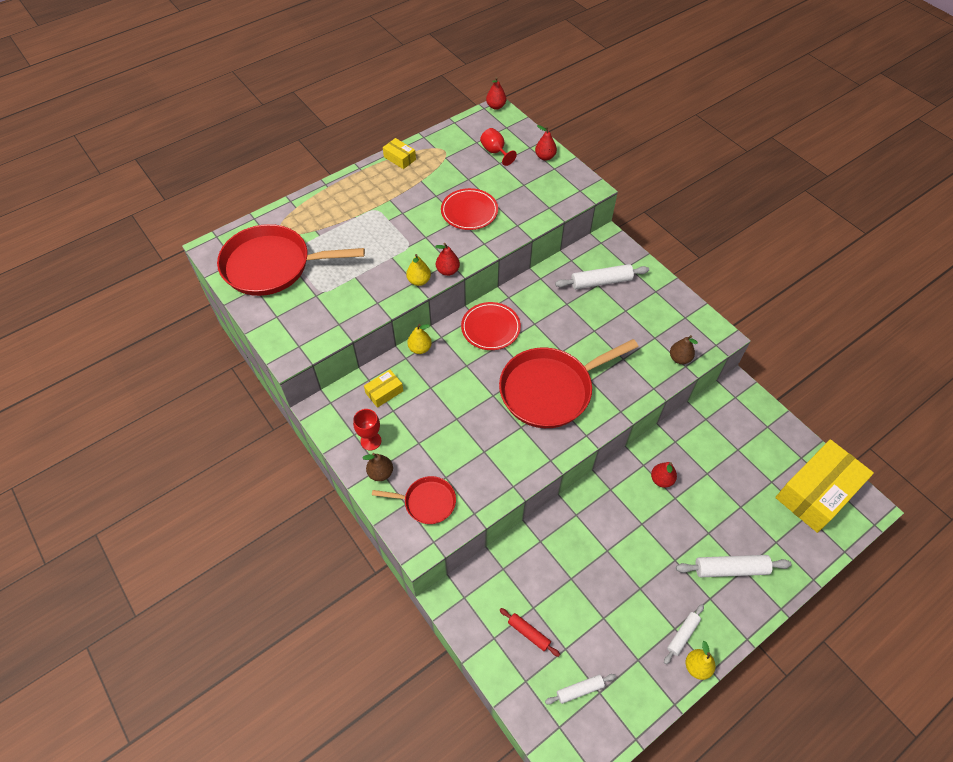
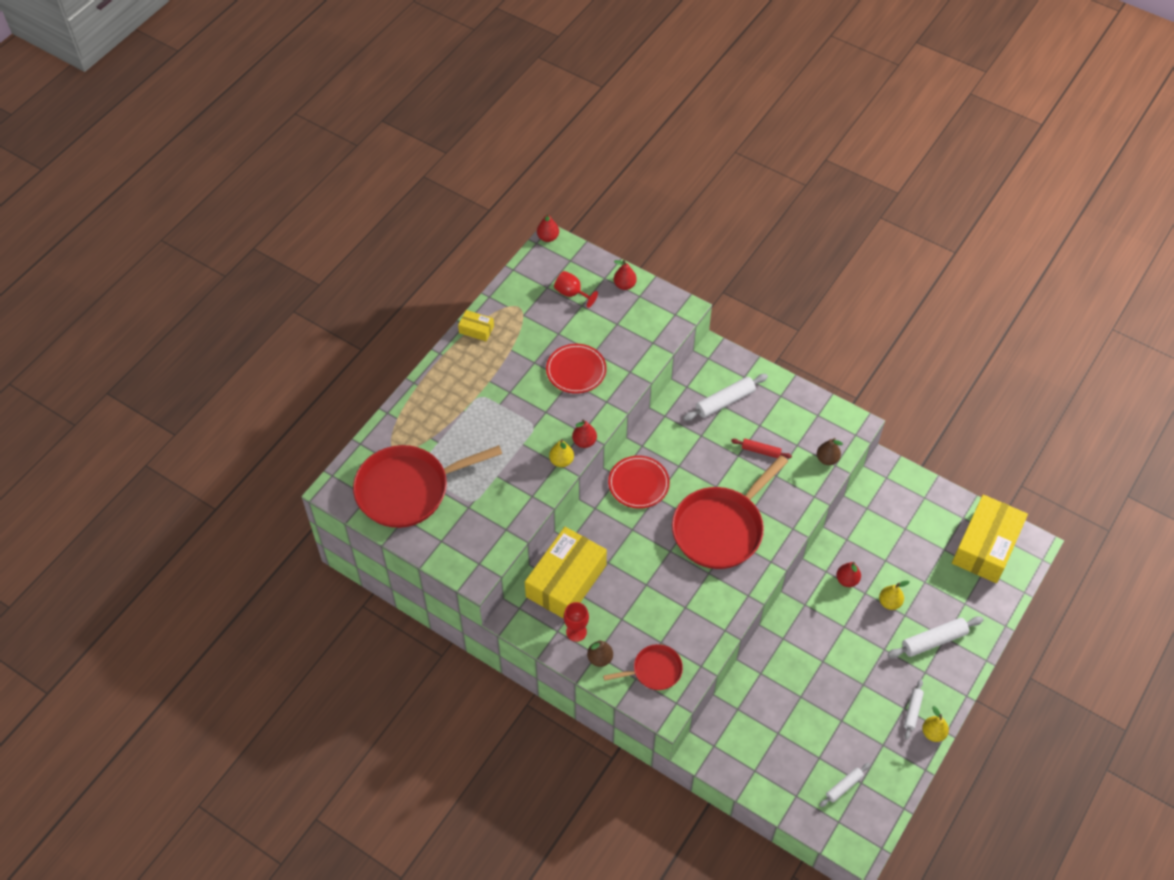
camera: 20 degrees left, 0 degrees up
yellow box [364,370,403,408] -> yellow box [525,527,607,619], size x2.29
yellow pear [407,324,432,354] -> yellow pear moved to [879,581,909,610]
red rolling pin [500,608,560,657] -> red rolling pin moved to [731,439,792,458]

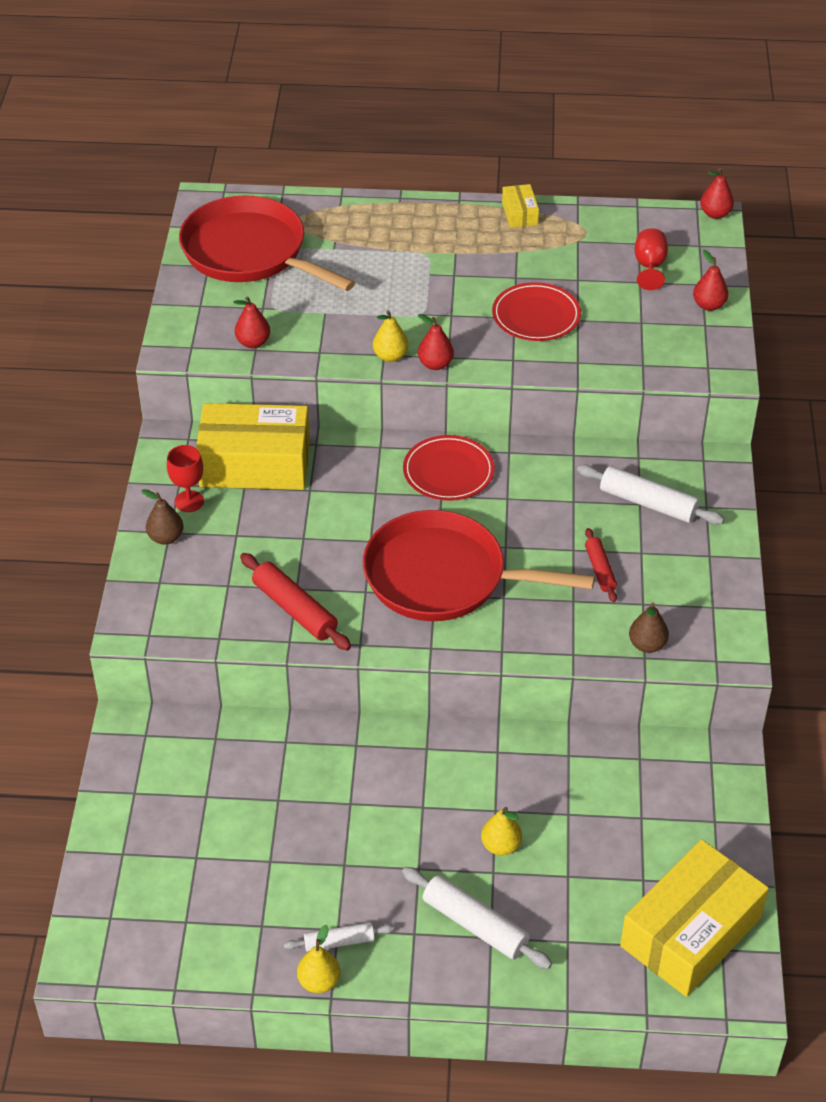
camera: 60 degrees right, 10 degrees down
red pan [603,644,683,690] -> none
white rolling pin [819,763,870,807] -> none
red pear [836,562,861,587] -> red pear moved to [234,296,270,348]
yellow box [952,495,1028,583] -> yellow box turned 45 degrees counterclockwise [620,839,769,997]
none -> red rolling pin [240,553,351,650]

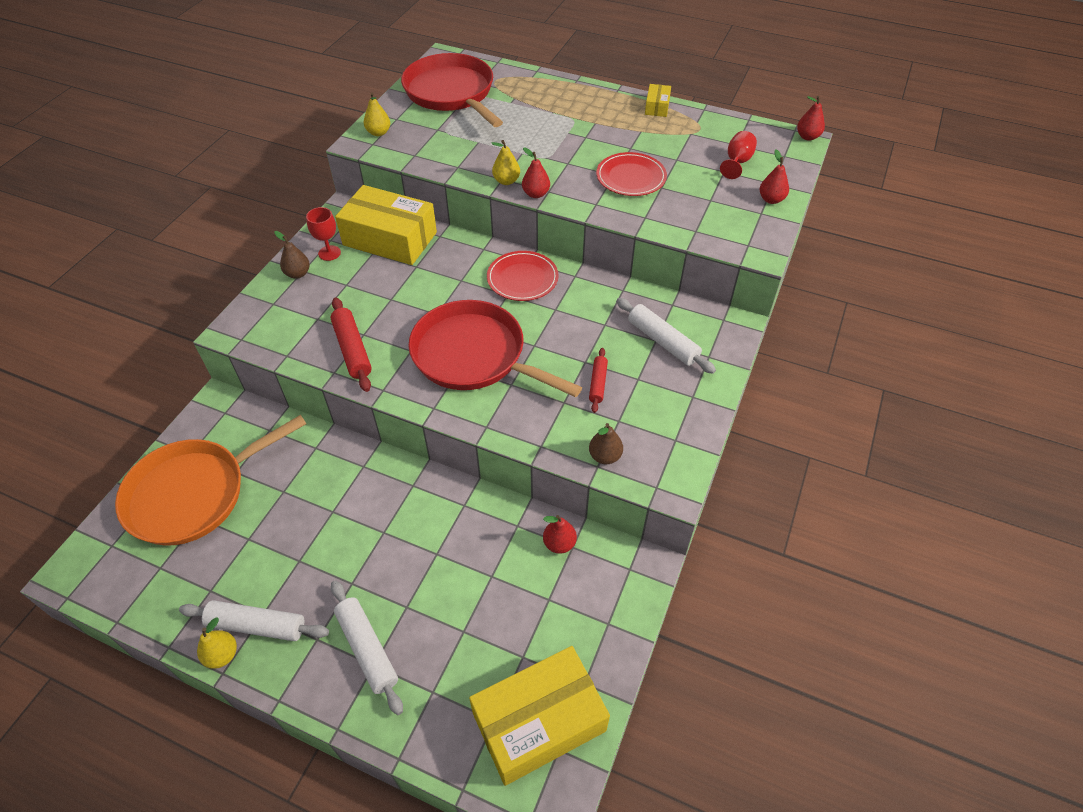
camera: 20 degrees right, 5 degrees up
red pear [234,296,270,348] -> red pear moved to [543,515,577,554]
white rolling pin [284,922,394,952] -> white rolling pin [179,600,329,641], size x1.64
yellow pear [481,807,522,856] -> yellow pear moved to [364,92,390,136]
none -> orange pan [115,415,306,546]

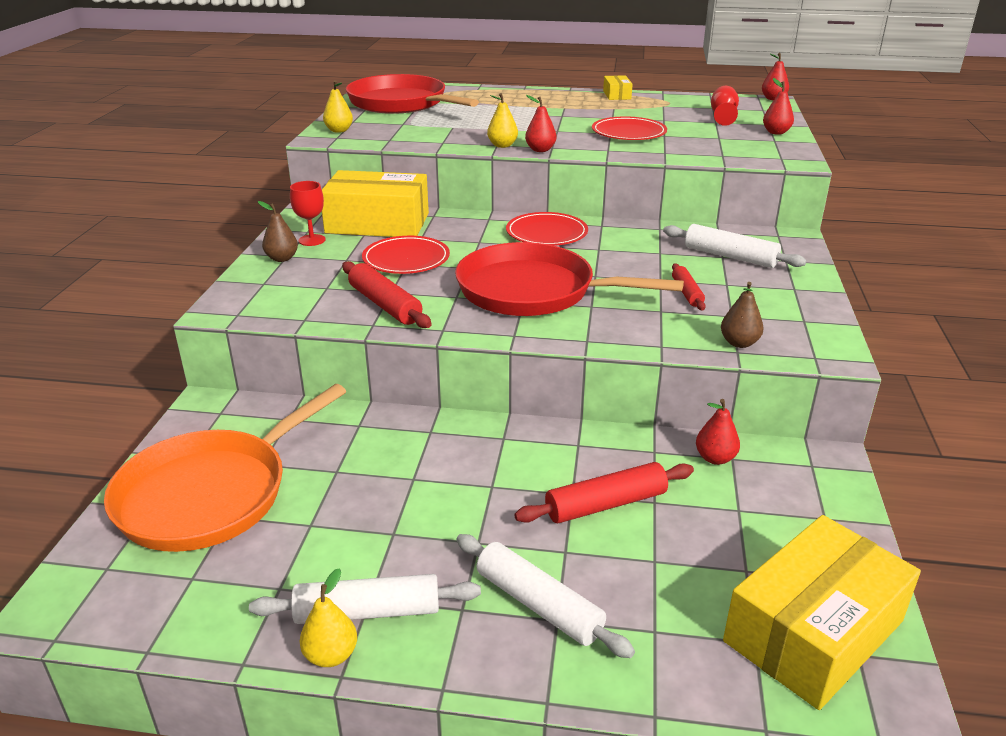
camera: 15 degrees left, 20 degrees down
none -> red plate [362,236,450,274]
none -> red rolling pin [514,462,694,523]

